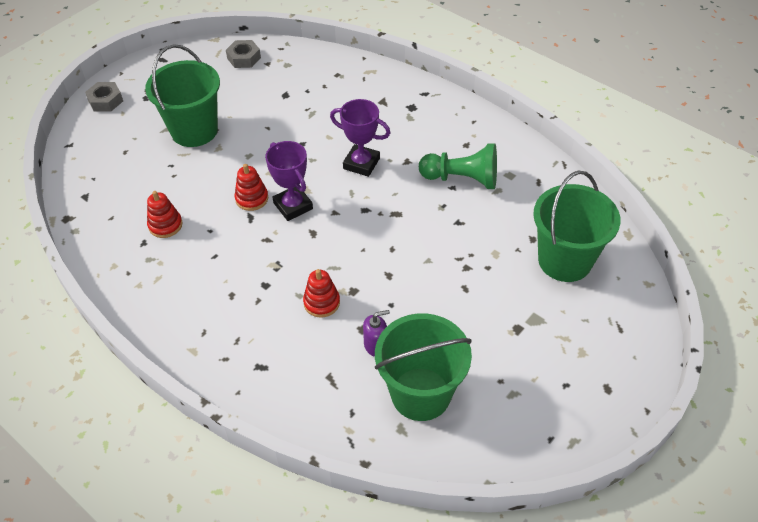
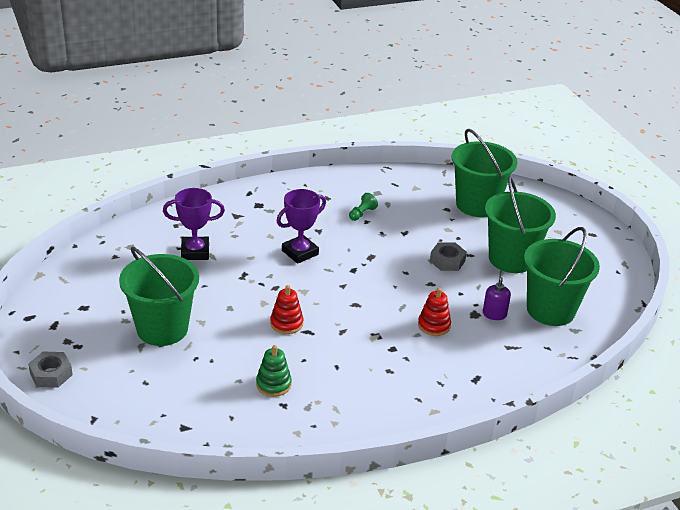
camera: 65 degrees left, 15 degrees down
red stacking toy [147,191,182,238] -> green stacking toy [256,345,292,397]
grey nut [226,40,261,68] -> grey nut moved to [430,242,467,271]
purple trophy [265,141,313,221] -> purple trophy moved to [163,188,225,260]
green pawn [419,143,497,189] -> green pawn [349,193,378,221], size x0.48
none -> green bucket [485,176,556,273]

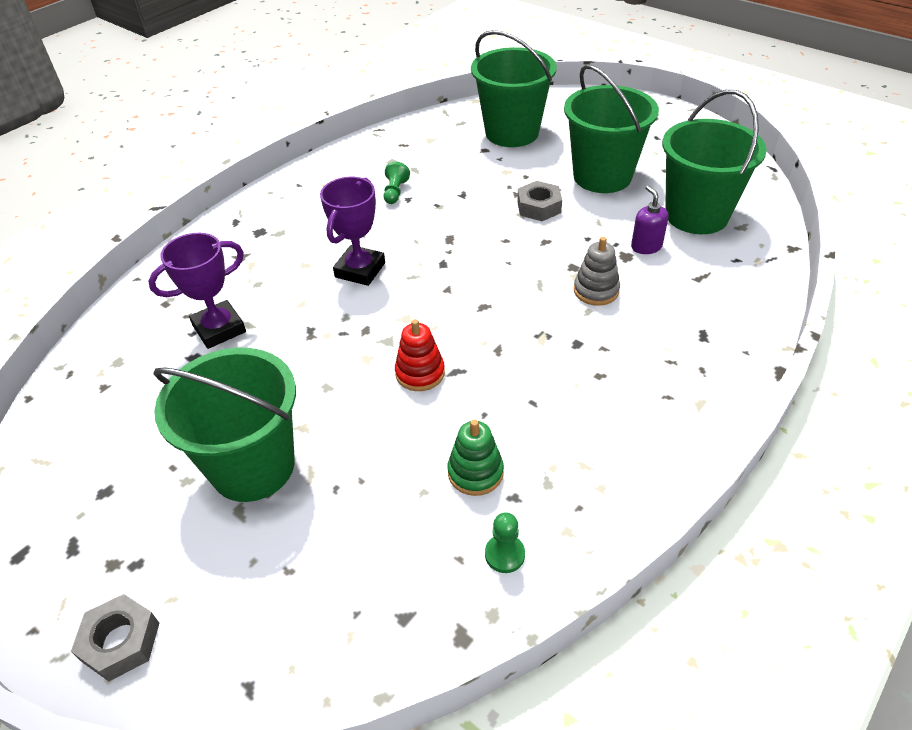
camera: 25 degrees left, 10 degrees up
red stacking toy [418,288,451,336] -> grey stacking toy [574,237,620,306]
none -> green pawn [485,512,525,573]

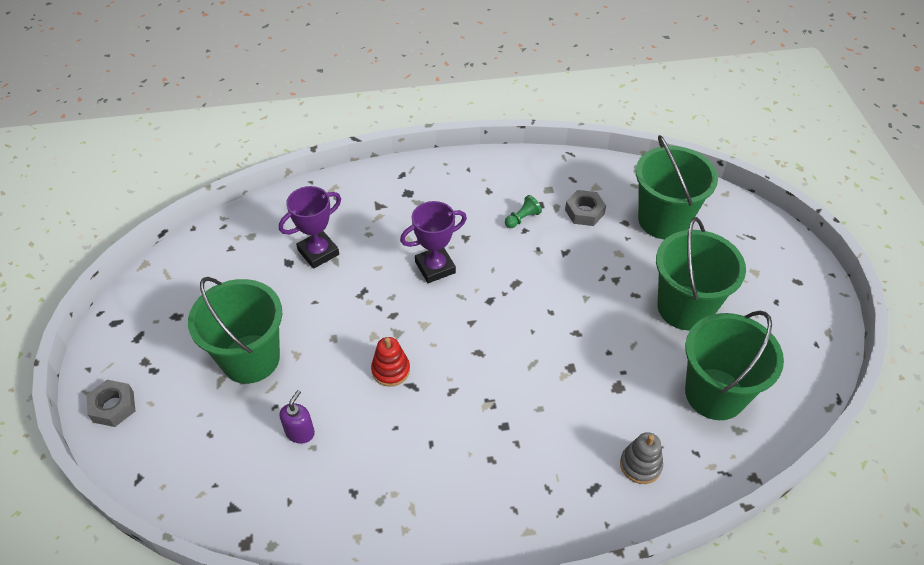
camera: 40 degrees right, 5 degrees up
purple trophy [148,233,246,349] -> purple trophy turned 45 degrees counterclockwise [279,186,341,269]
green stacking toy [447,419,504,496] -> none
green pawn [485,512,525,573] -> none
grey nut [517,181,562,221] -> grey nut moved to [565,190,606,226]
grey stacking toy [574,237,620,306] -> grey stacking toy moved to [620,432,663,484]
purple soap dispenser [631,185,669,254] -> purple soap dispenser moved to [279,390,315,444]

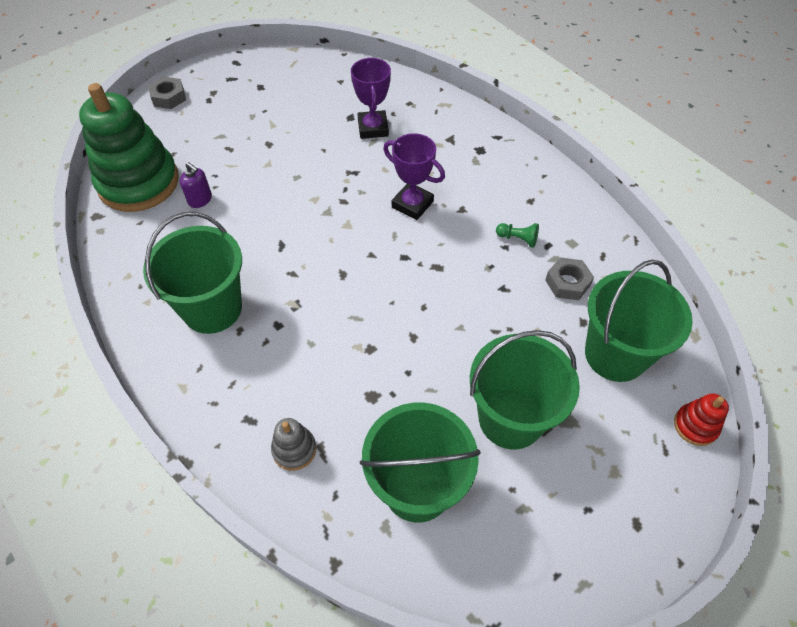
camera: 60 degrees right, 5 degrees up
green bucket [188,277,282,384] -> green bucket moved to [143,212,242,334]
purple trophy [279,186,341,269] -> purple trophy turned 60 degrees clockwise [351,57,391,139]
purple soap dispenser [279,390,315,444] -> purple soap dispenser turned 45 degrees clockwise [180,162,212,208]
red stacking toy [371,337,410,387] -> red stacking toy moved to [674,393,729,446]
none -> green stacking toy [79,83,179,212]

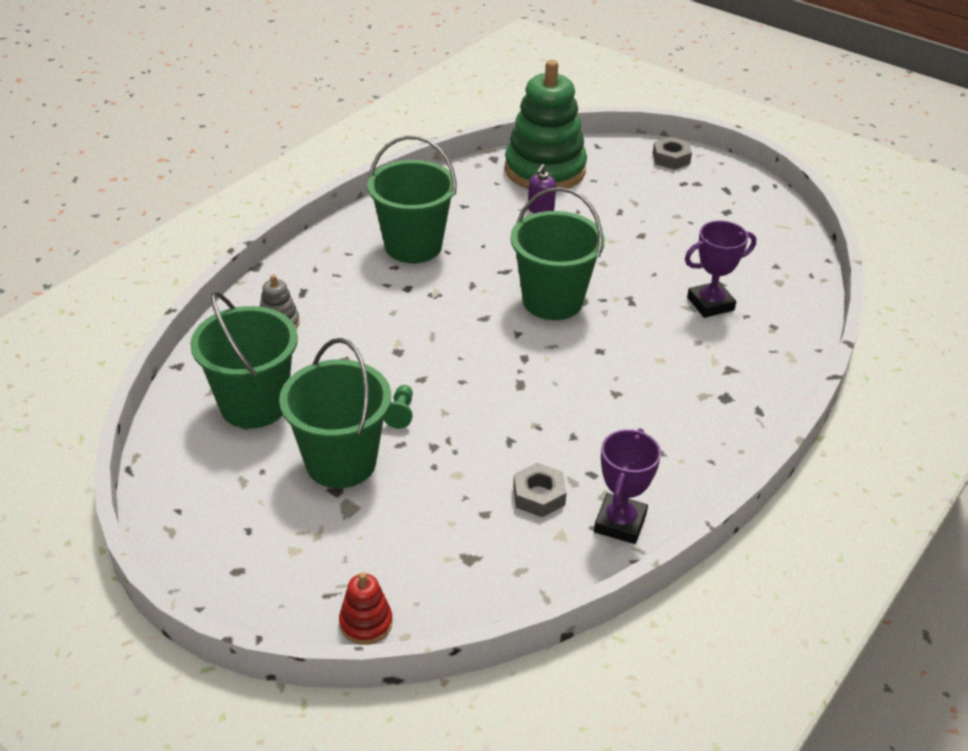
camera: 75 degrees right, 15 degrees down
purple trophy [383,133,445,220] -> purple trophy moved to [594,428,661,544]
green pawn [496,223,539,248] -> green pawn moved to [384,385,413,429]
green bucket [585,260,693,382] -> green bucket moved to [510,187,605,320]

